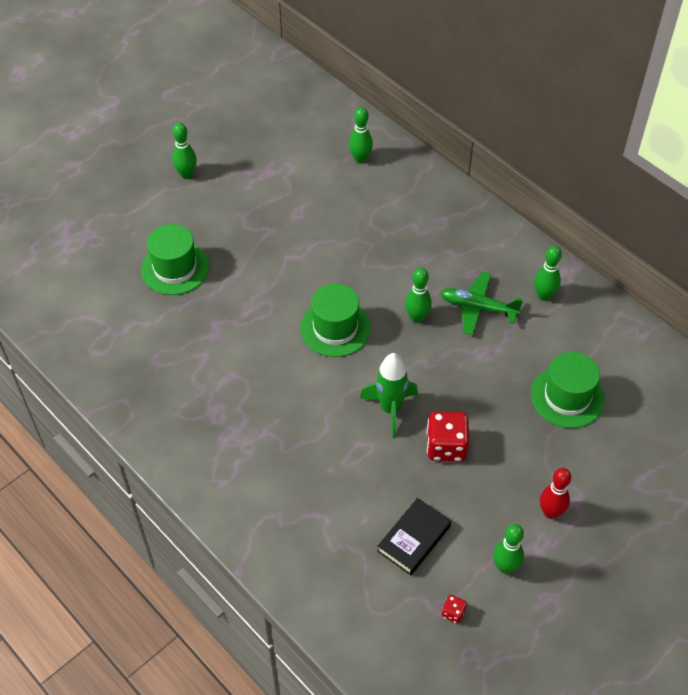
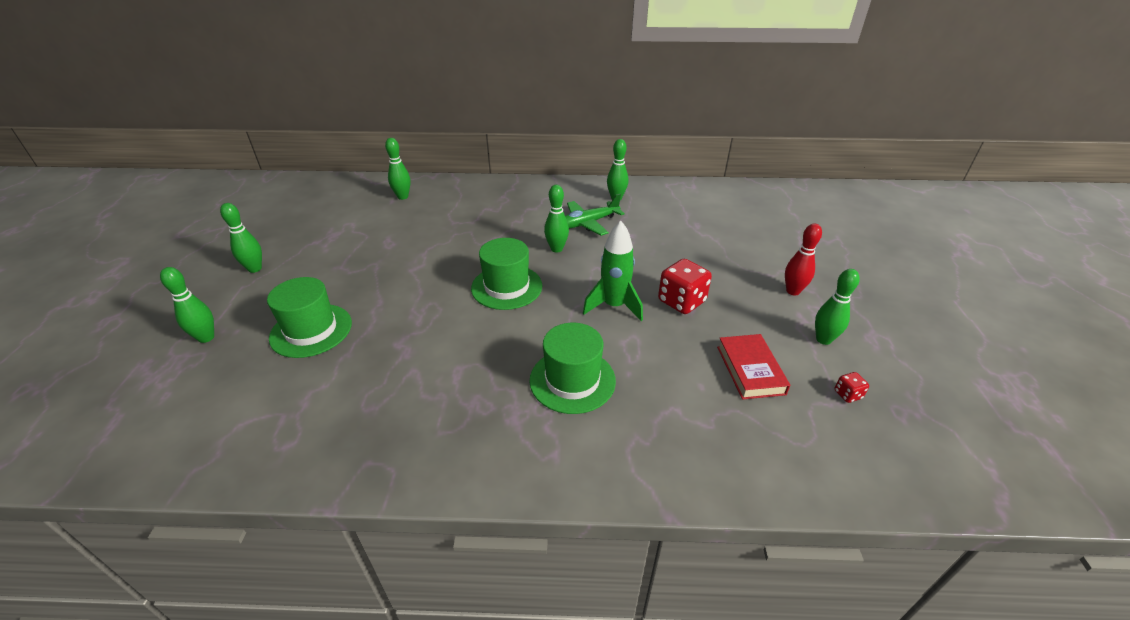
camera: 45 degrees left, 15 degrees down
black book [377,498,451,575] -> red book [717,334,790,400]
green hat [531,352,605,428] -> green hat moved to [529,323,616,414]
none -> green bowling pin [160,267,214,343]

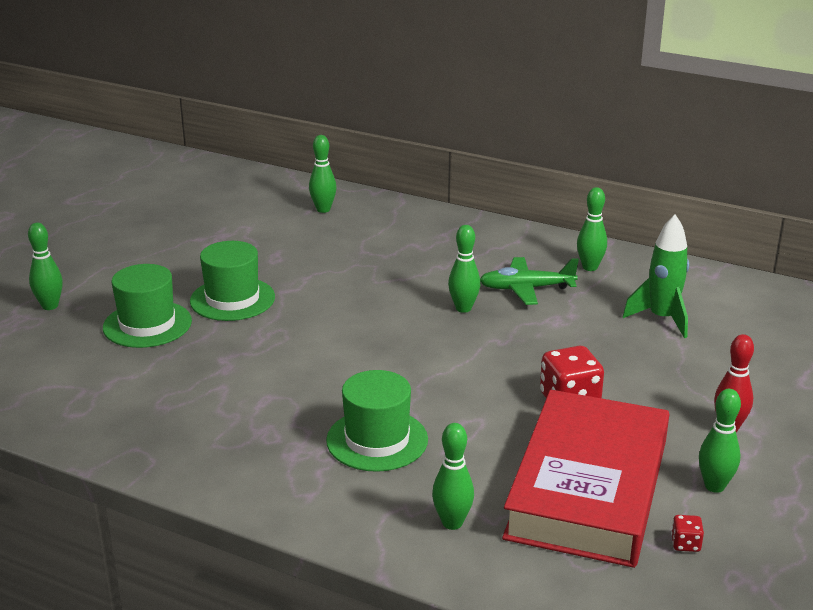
camera: 25 degrees right, 10 degrees down
green bowling pin [220,203,262,273] -> green bowling pin moved to [432,423,474,530]
green hat [471,238,542,310] -> green hat moved to [190,241,275,321]
green rocket [583,220,643,321] -> green rocket moved to [623,214,689,338]
red book [717,334,790,400] -> red book [502,390,669,568], size x2.23

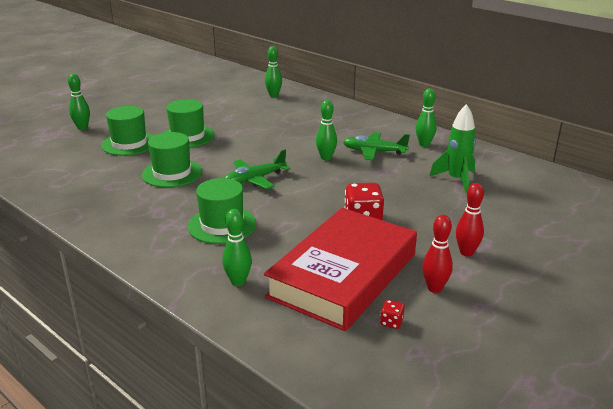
camera: 15 degrees right, 0 degrees up
green bowling pin [699,389,741,493] -> red bowling pin [422,215,453,293]
none -> green hat [142,132,202,188]
none -> green plane [224,150,291,189]

